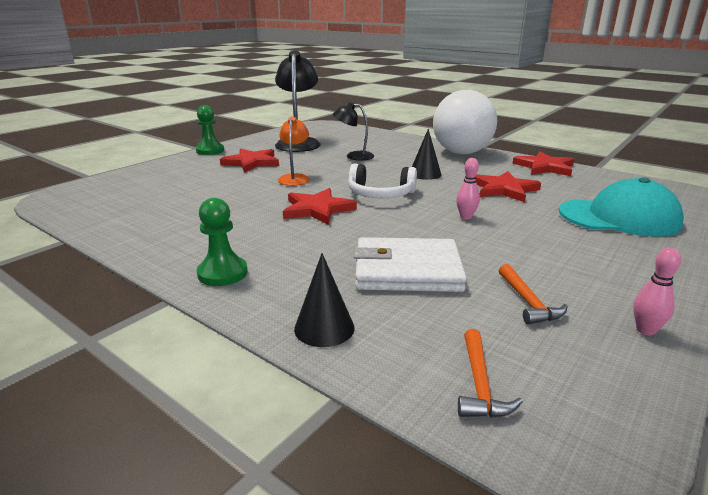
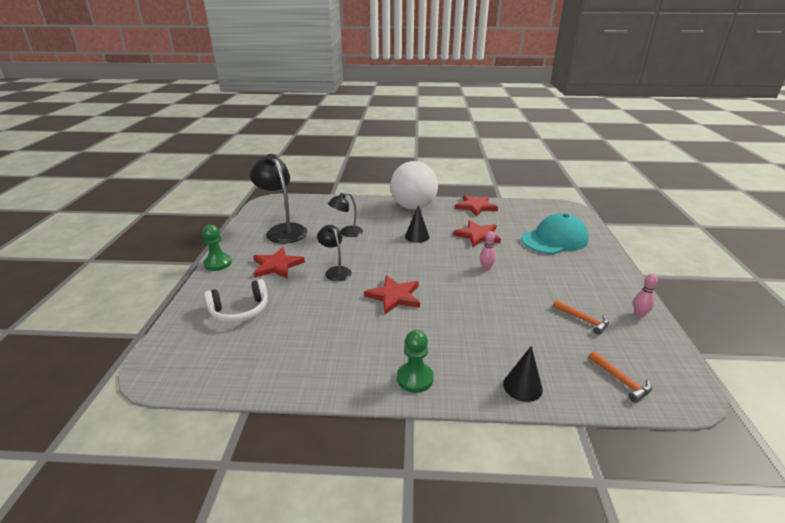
camera: 35 degrees left, 5 degrees up
orange lamp [278,116,310,186] -> black lamp [317,225,352,281]
white headphones [348,163,417,198] -> white headphones moved to [204,279,268,323]
white wallet [354,237,467,292] -> none

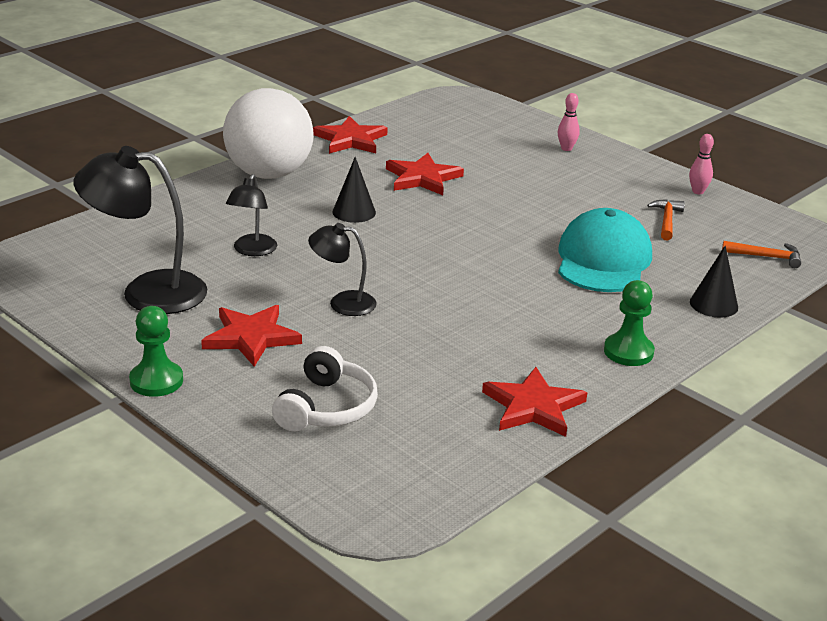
camera: 50 degrees left, 0 degrees up
red star [364,275,420,314] -> red star moved to [482,367,587,437]
pink bowling pin [480,231,496,270] -> pink bowling pin moved to [558,93,580,151]
turquoise cap [521,213,589,254] -> turquoise cap moved to [558,208,652,292]
orange hammer [553,300,609,335] -> orange hammer turned 75 degrees counterclockwise [647,199,685,241]

